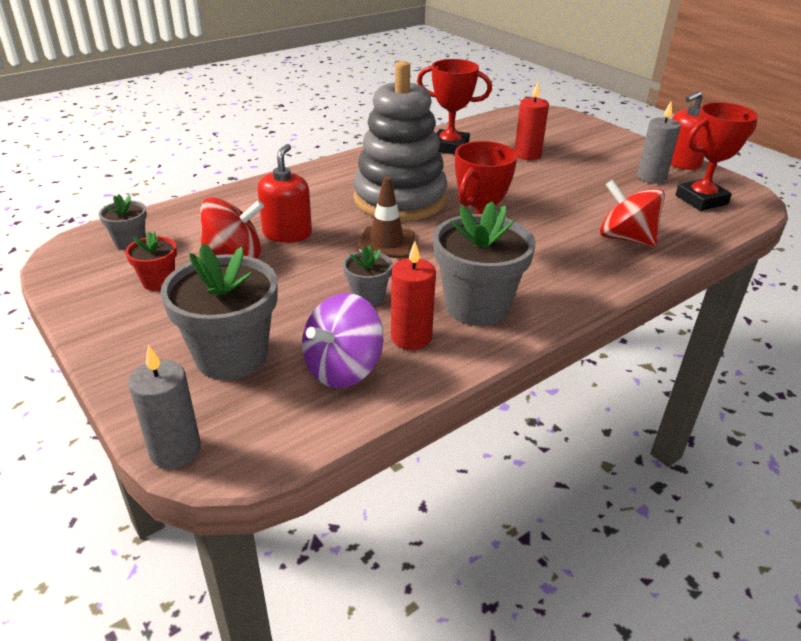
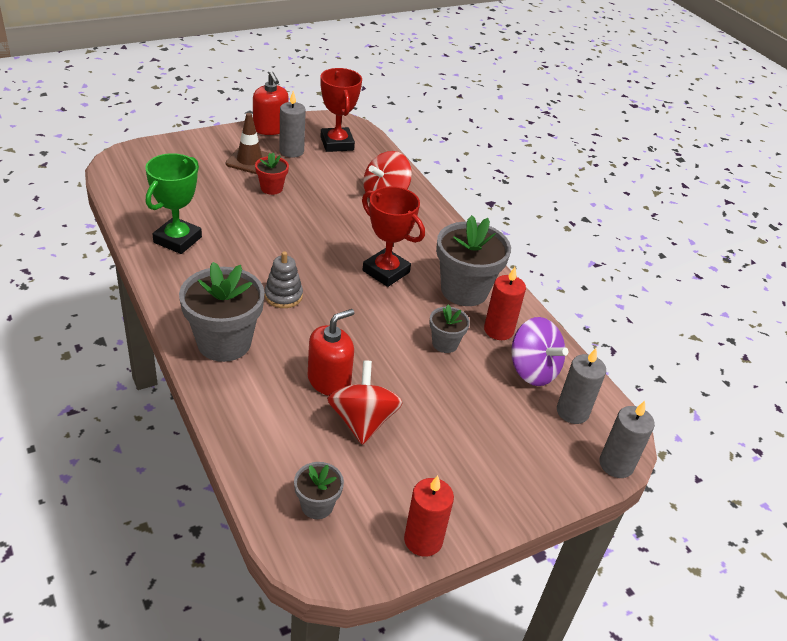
camera: 85 degrees left, 5 degrees up
red flower pot [125,232,177,291] -> red flower pot moved to [255,153,289,195]
grey flower pot [160,244,278,380] -> grey flower pot moved to [179,262,265,362]
red soap dispenser [258,144,312,243] -> red soap dispenser turned 120 degrees clockwise [308,309,354,396]
grey stacking toy [353,61,447,221] -> grey stacking toy [265,251,303,308], size x0.42
brown traffic cone [358,176,415,259] -> brown traffic cone moved to [226,113,271,174]
red trophy [417,59,492,154] -> green trophy [145,153,202,254]
red candle [514,81,549,160] -> red candle moved to [404,475,454,557]
none -> grey candle [557,348,606,424]

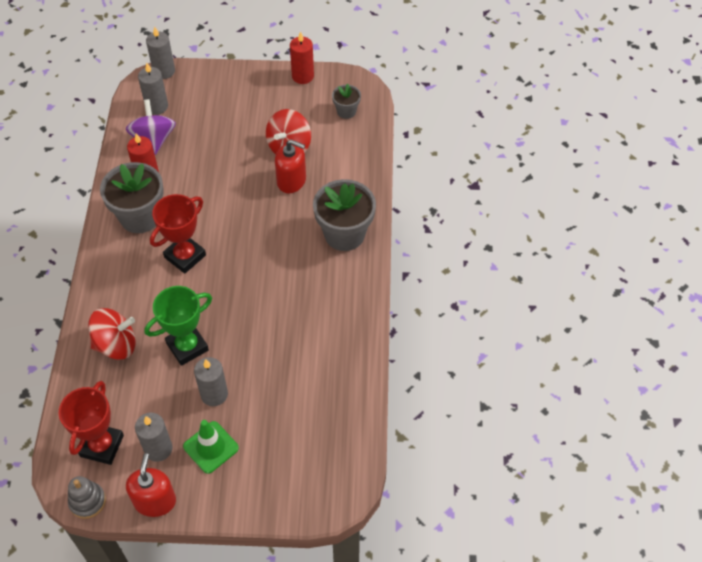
camera: 145 degrees left, 15 degrees up
green trophy [145,153,202,254] -> green trophy moved to [145,286,212,366]
brown traffic cone [226,113,271,174] -> green traffic cone [183,420,239,474]
red flower pot [255,153,289,195] -> grey candle [194,357,228,406]
grey stacking toy [265,251,303,308] -> grey stacking toy moved to [68,476,106,519]
red soap dispenser [308,309,354,396] -> red soap dispenser turned 150 degrees counterclockwise [275,140,306,193]
red trophy [362,186,425,287] -> red trophy turned 60 degrees clockwise [150,194,206,274]
grey flower pot [429,305,470,353] -> none

